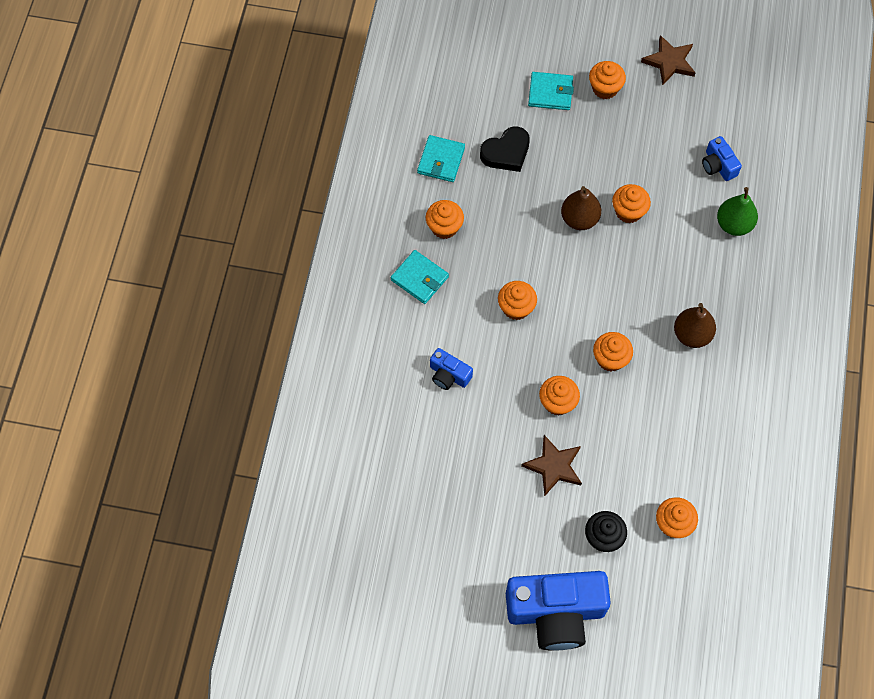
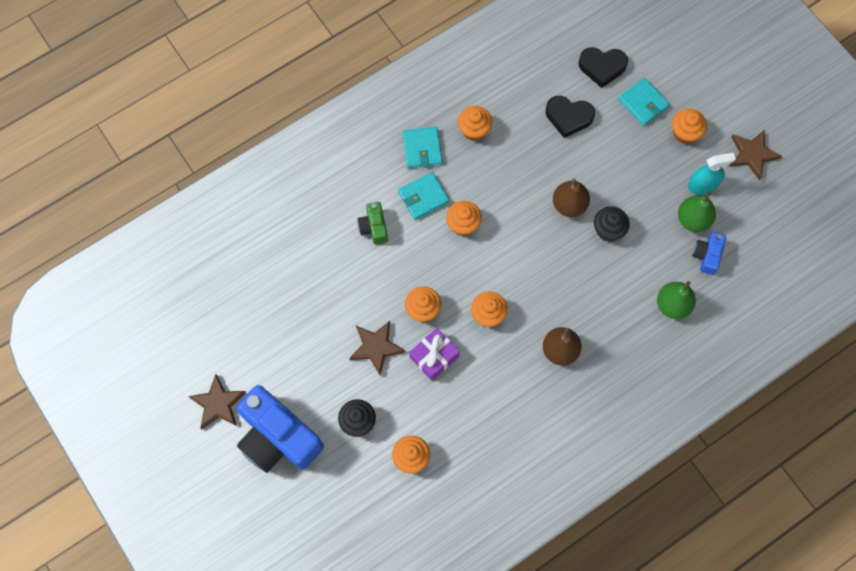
camera: 45 degrees right, 5 degrees up
turquoise wallet [417,135,465,182] -> turquoise wallet moved to [398,172,450,220]
blue camera [430,348,473,390] -> green camera [358,202,388,244]
orange cupcake [612,184,651,223] -> black cupcake [594,206,630,242]
none -> brown star [188,374,246,429]
none -> purple gift [409,328,460,381]
none -> black heart [578,47,628,88]
none -> green pear [678,191,716,232]
none -> turquoise spray bottle [688,152,736,194]

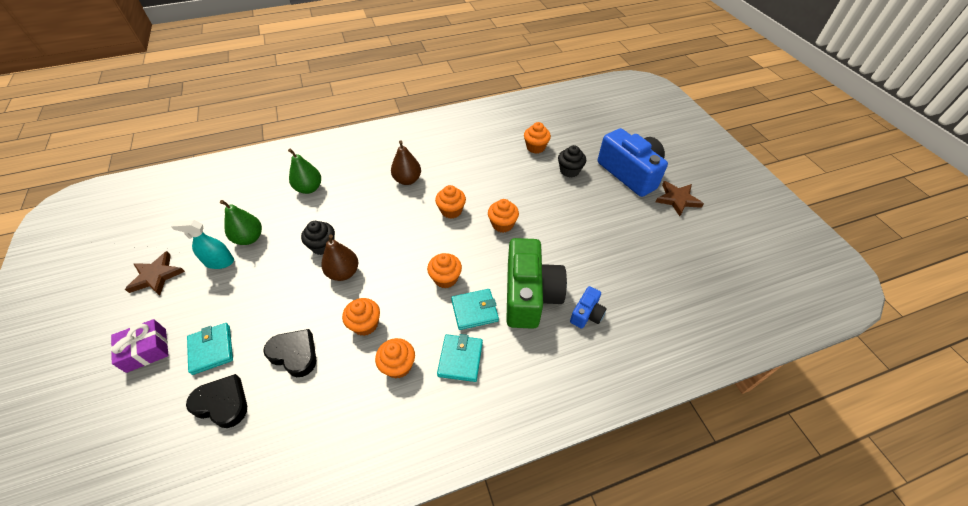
camera: 165 degrees left, 20 degrees down
brown star [349,321,405,375] -> none
green camera [358,202,388,244] -> green camera [506,238,567,329], size x2.15
purple gift [409,328,460,381] -> purple gift moved to [111,319,169,373]
orange cupcake [672,109,707,144] -> orange cupcake moved to [342,298,380,336]
blue camera [692,232,726,275] -> blue camera moved to [570,286,607,329]

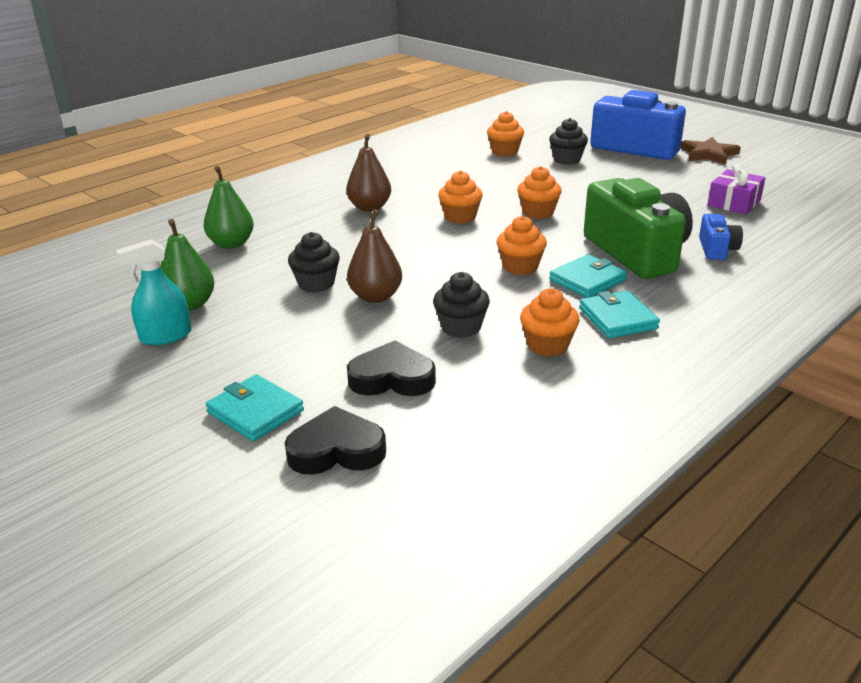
camera: 25 degrees left, 20 degrees down
purple gift [111,319,169,373] -> purple gift moved to [707,163,766,214]
brown star [125,251,185,296] -> none
orange cupcake [342,298,380,336] -> black cupcake [433,272,490,338]

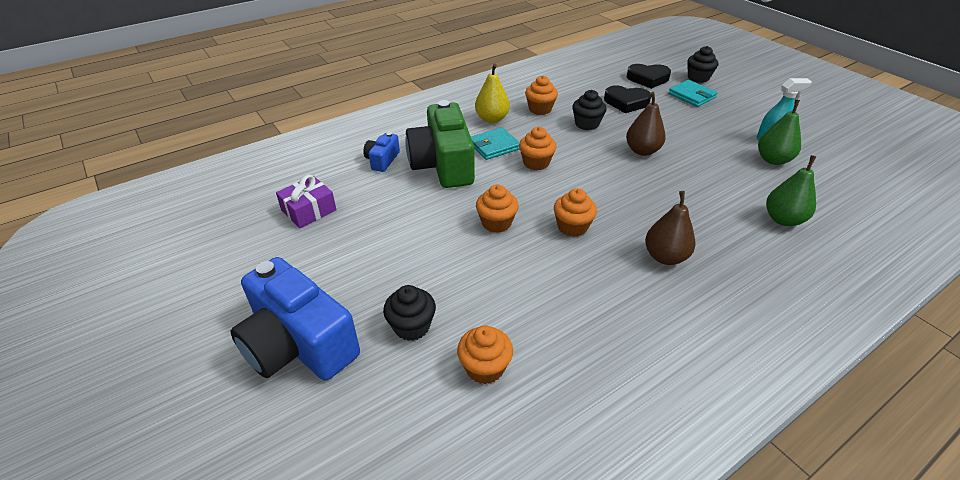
camera: 170 degrees left, 10 degrees up
black cupcake [288,232,340,293] -> black cupcake moved to [687,46,718,83]
turquoise wallet [579,291,660,338] -> yellow pear [475,64,510,123]
brown star [680,137,741,165] -> none

